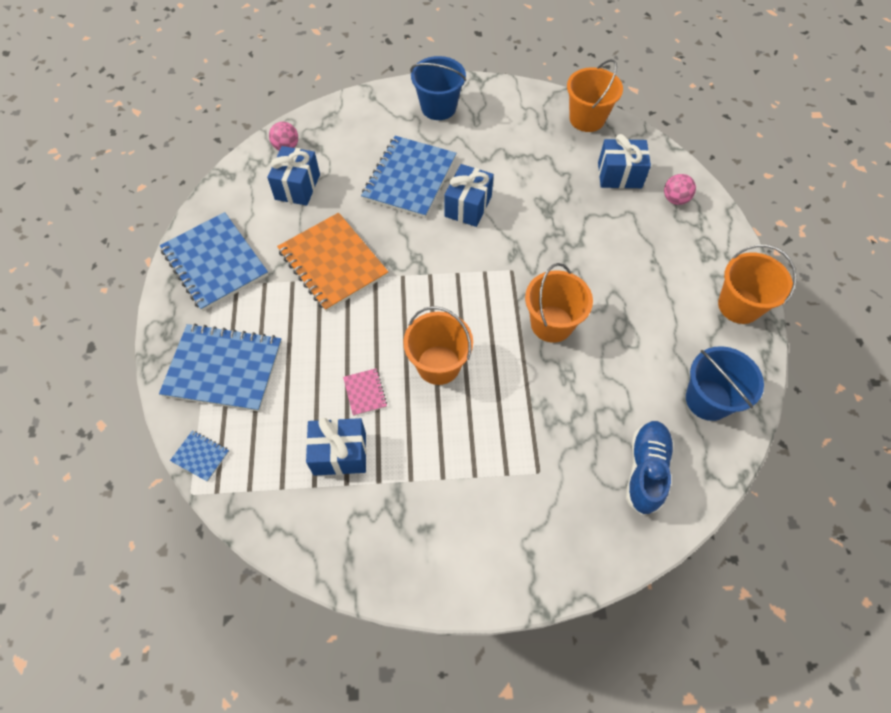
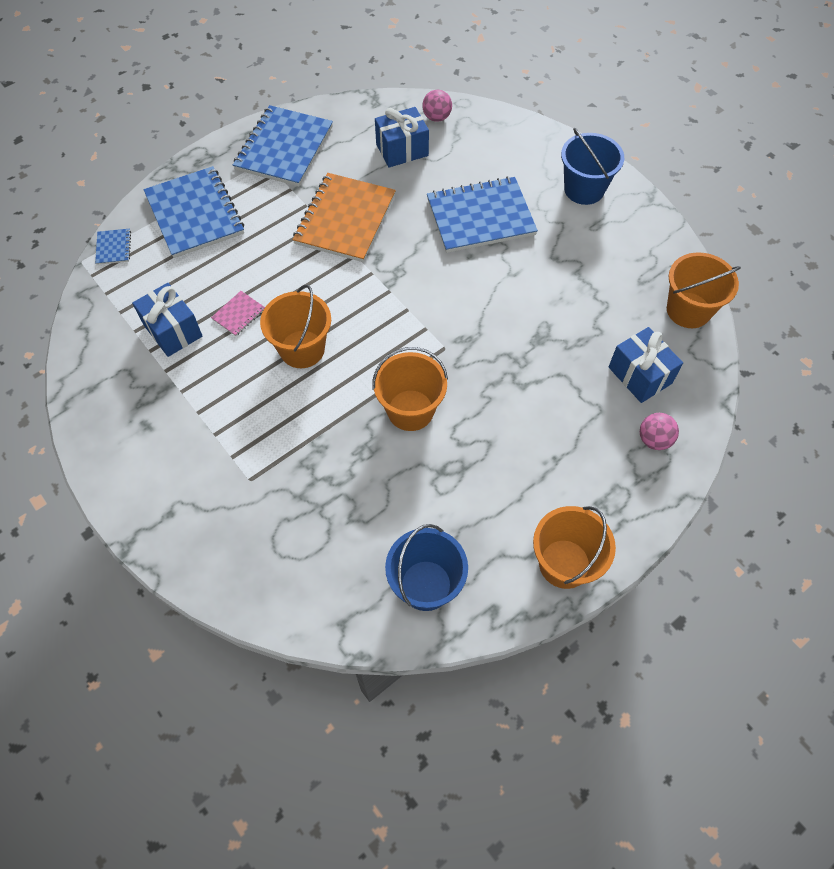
camera: 55 degrees right, 0 degrees up
blue gift [444,164,494,227] -> none
blue shoe [626,421,674,515] -> none

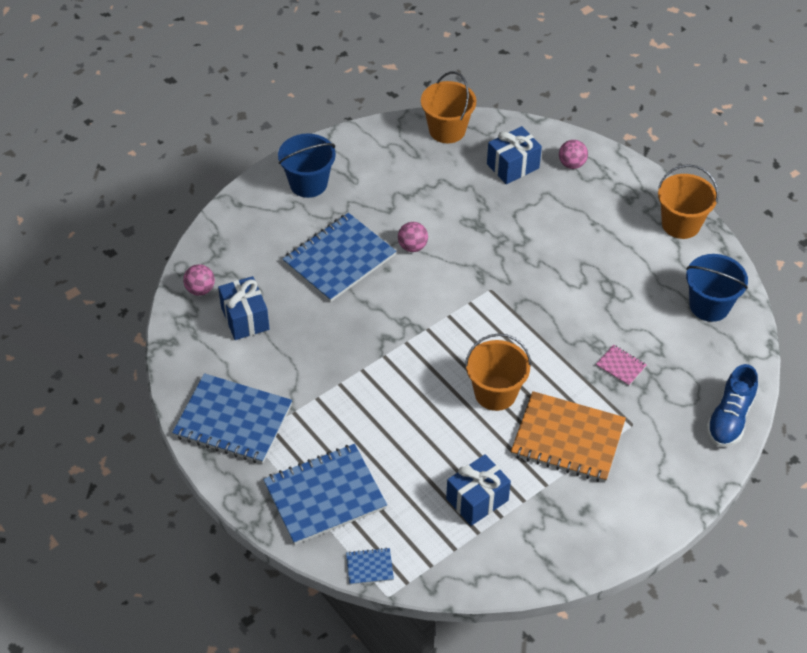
camera: 90 degrees left, 10 degrees down
pink notebook [211,291,265,336] -> pink notebook moved to [596,345,647,386]
orange notebook [292,173,396,262] -> orange notebook moved to [511,391,626,482]
orange bucket [372,347,448,431] -> none
blue notebook [427,176,538,253] -> blue notebook turned 60 degrees clockwise [283,213,396,302]
none -> pink ball [398,222,428,252]
none -> blue shoe [706,364,758,447]

